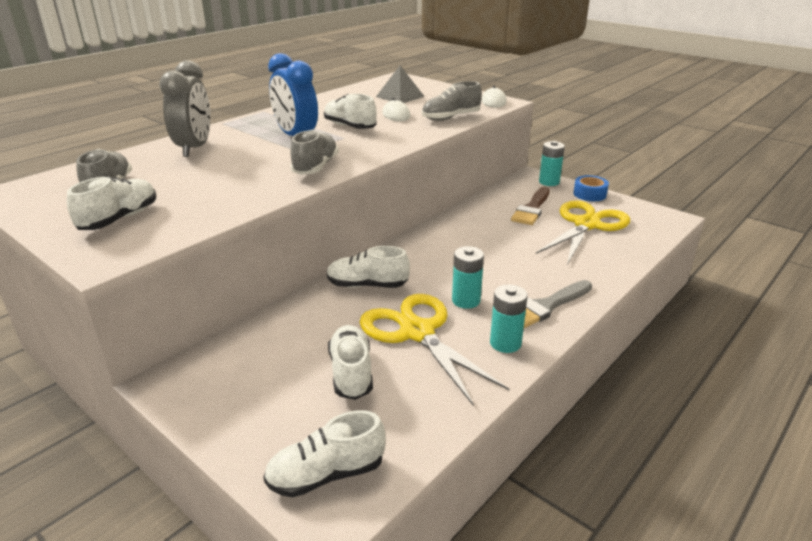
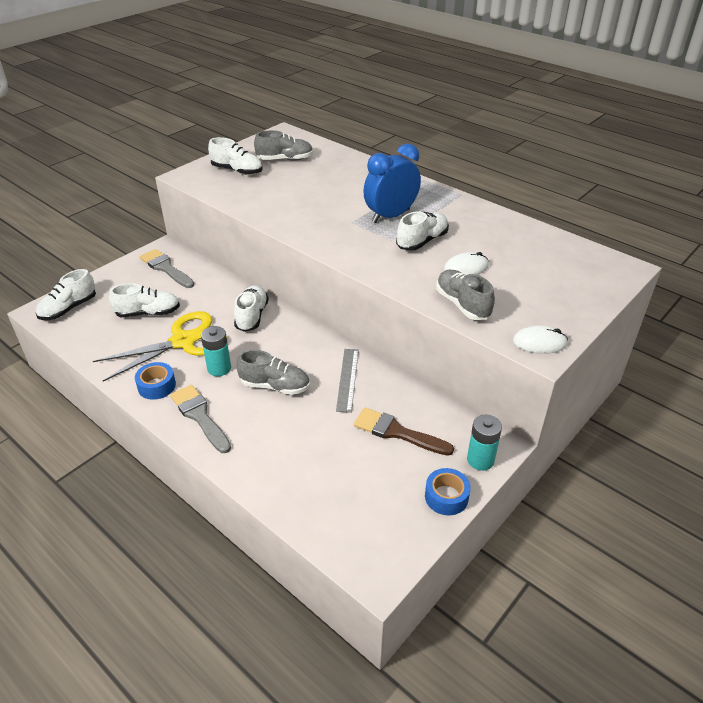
camera: 90 degrees right, 10 degrees up
grey clock [159,60,211,157] -> none
white shoe [264,410,386,497] -> white shoe turned 120 degrees counterclockwise [35,269,96,320]
grey shoe [290,130,339,175] -> grey shoe moved to [236,350,310,395]
grey pyramid [376,65,425,103] -> none
turquoise battery [490,284,528,353] -> blue tape [135,362,176,400]
yellow scissors [536,200,630,265] -> none
none -> grey brush [140,249,194,288]
none -> grey ruler [336,349,359,413]

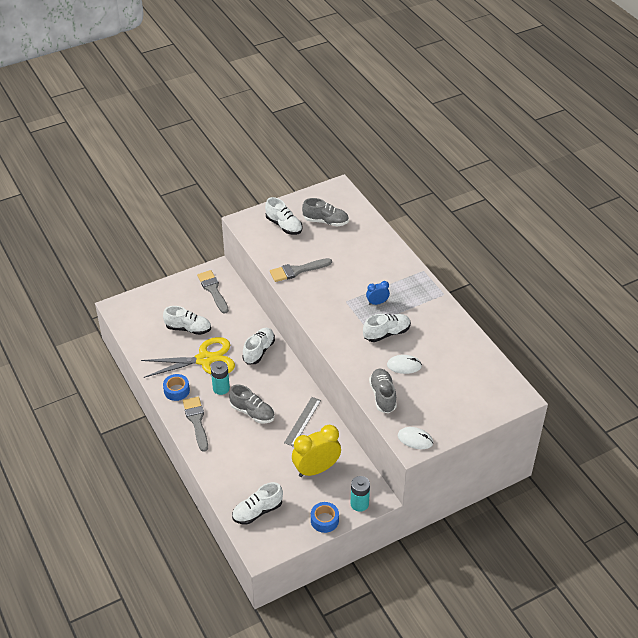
camera: 20 degrees right, 5 degrees up
white shoe [35,269,96,320] -> white shoe moved to [232,482,283,525]
brown brush [354,408,454,456] -> yellow clock [292,425,341,477]
blue clock [363,144,421,223] -> blue clock [366,281,390,305], size x0.50
none -> grey brush [270,258,332,282]

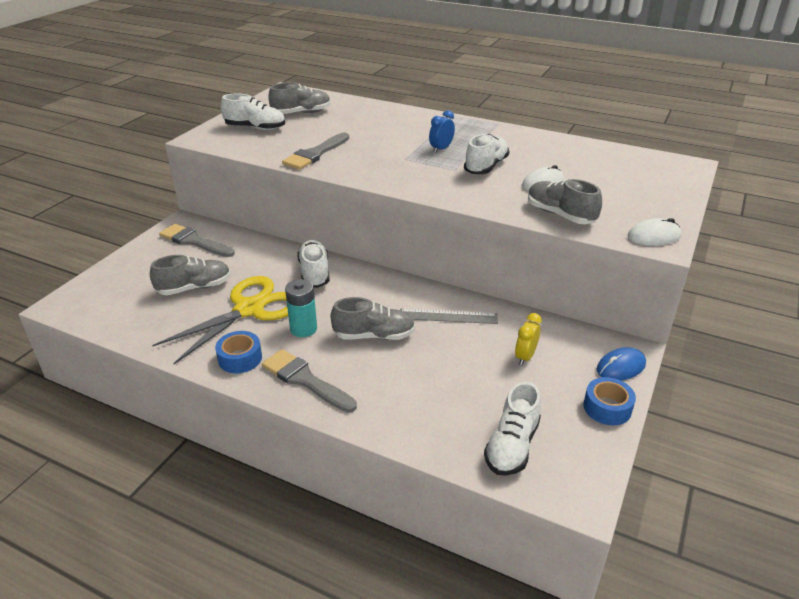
camera: 35 degrees left, 10 degrees down
white shoe [163,306,211,335] -> grey shoe [150,255,231,295]
grey ruler [284,397,321,447] -> grey ruler turned 75 degrees counterclockwise [400,308,498,324]
yellow clock [292,425,341,477] -> yellow clock [515,313,542,366], size x0.50
turquoise battery [351,476,370,512] -> blue mouse [597,347,646,381]

